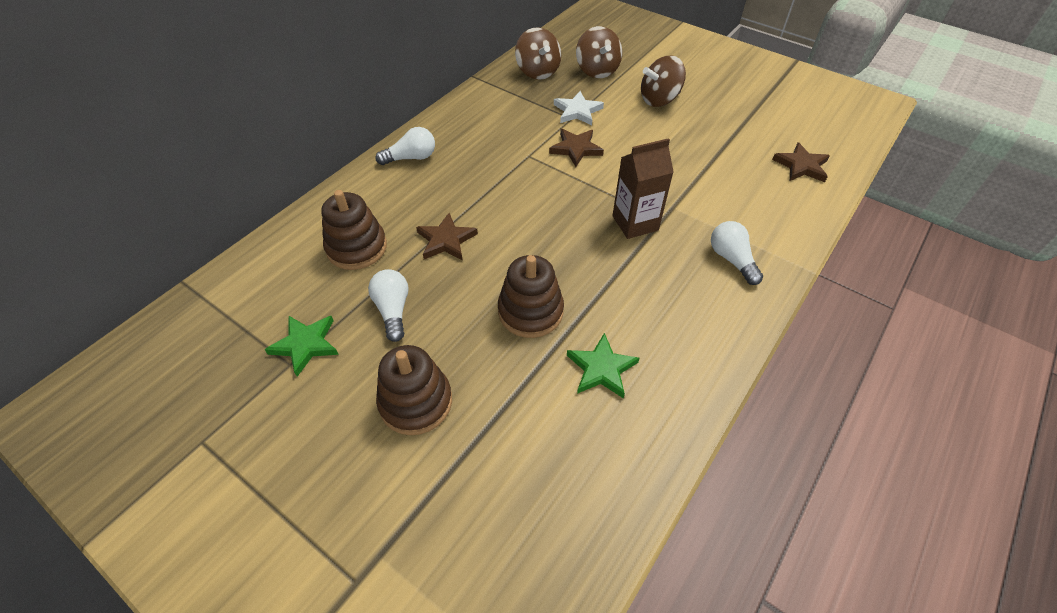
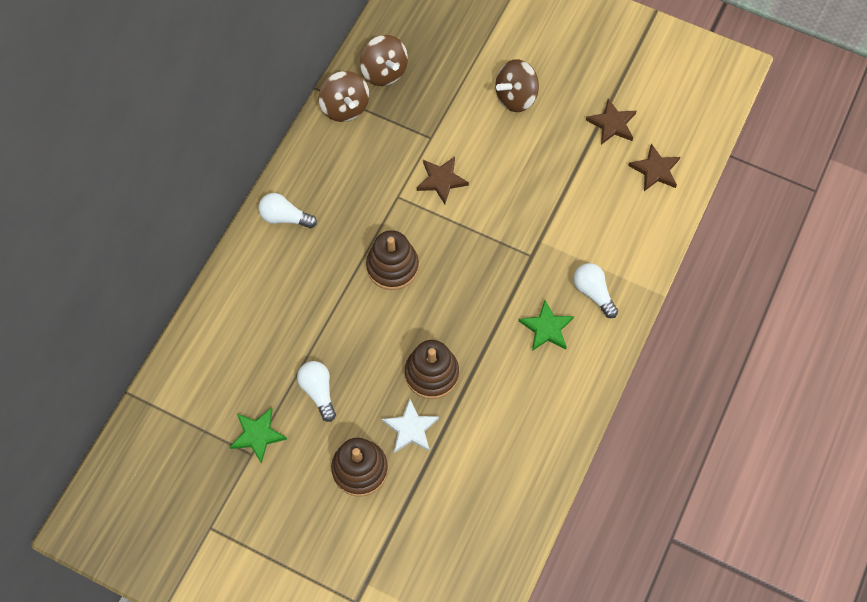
camera: 10 degrees left, 15 degrees up
brown stacking toy [321,190,387,270] -> brown stacking toy moved to [366,230,419,290]
white light bulb [376,127,435,165] -> white light bulb turned 135 degrees counterclockwise [259,193,317,228]
brown star [416,213,478,261] -> brown star moved to [586,98,637,145]
white star [554,91,604,125] -> white star moved to [382,399,439,453]
green star [567,333,639,399] -> green star moved to [519,300,574,351]
brown spinning top [576,26,622,78] -> brown spinning top moved to [319,71,369,122]
brown carton [612,138,674,239] -> none

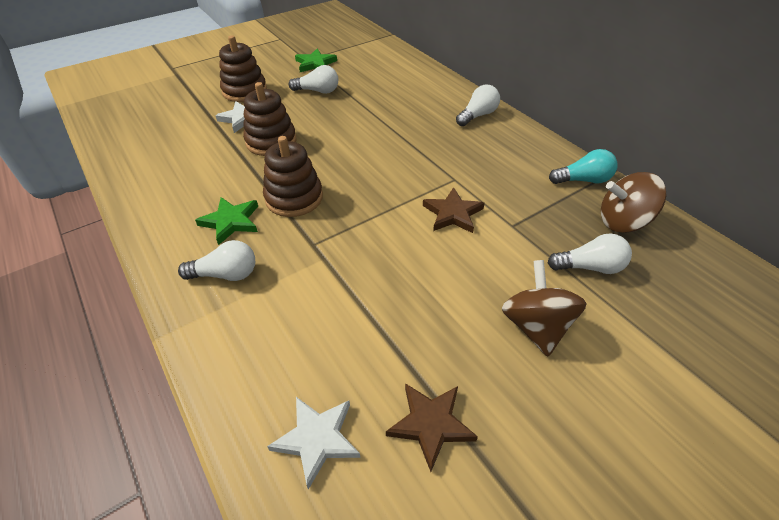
camera: 120 degrees right, 20 degrees down
brown spinning top [319,71,369,122] -> turquoise light bulb [549,149,617,184]
brown stacking toy [366,230,419,290] -> brown stacking toy moved to [263,136,323,217]
brown star [628,143,680,191] -> white star [267,397,360,490]
none -> white light bulb [548,234,632,274]

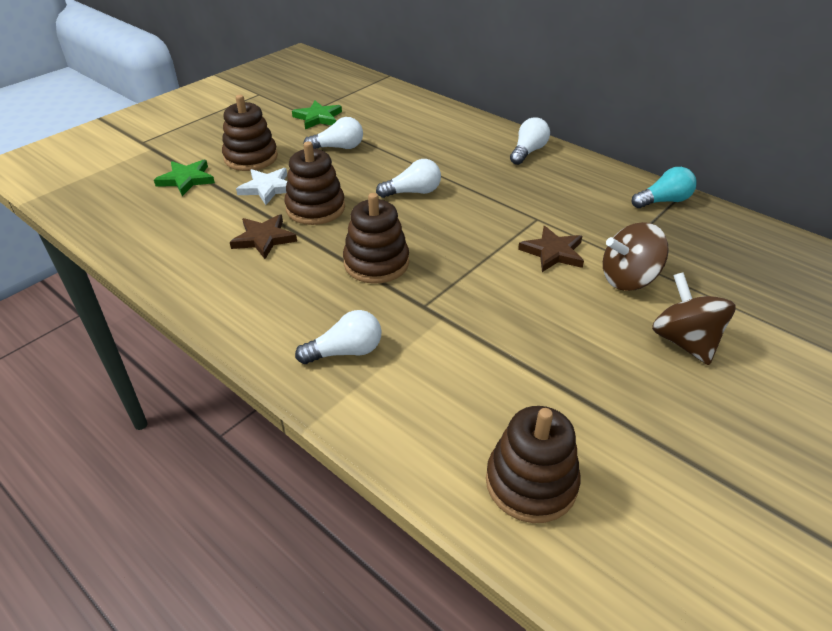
camera: 15 degrees left, 5 degrees down
green star [195,197,258,245] -> green star moved to [154,160,215,196]
white star [267,397,360,490] -> brown stacking toy [486,406,580,523]
brown star [386,383,478,472] -> brown star moved to [230,214,297,259]
white light bulb [548,234,632,274] -> white light bulb moved to [376,159,441,198]
brown spinning top [601,172,667,233] -> brown spinning top moved to [603,222,669,291]

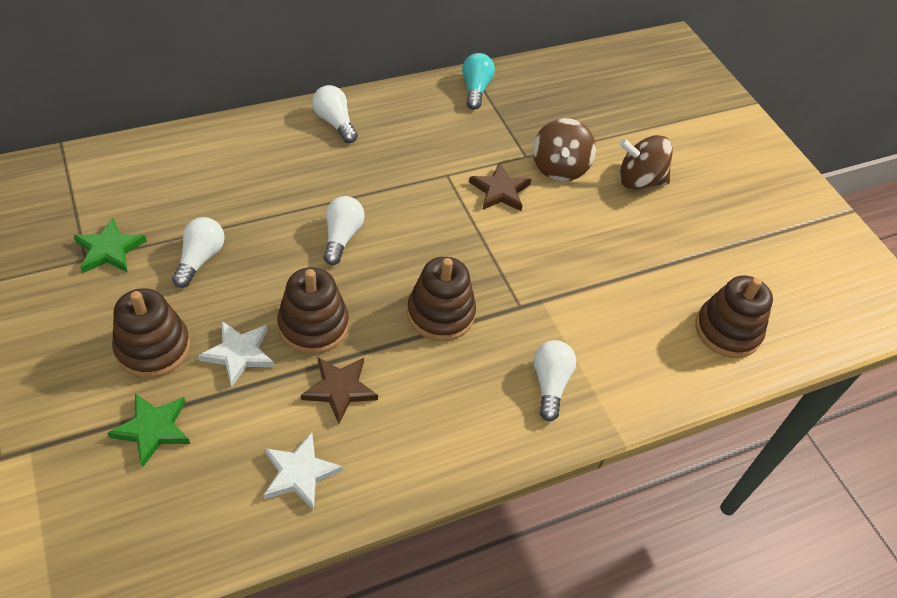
camera: 70 degrees left, 10 degrees up
none -> white star [264,433,343,511]

